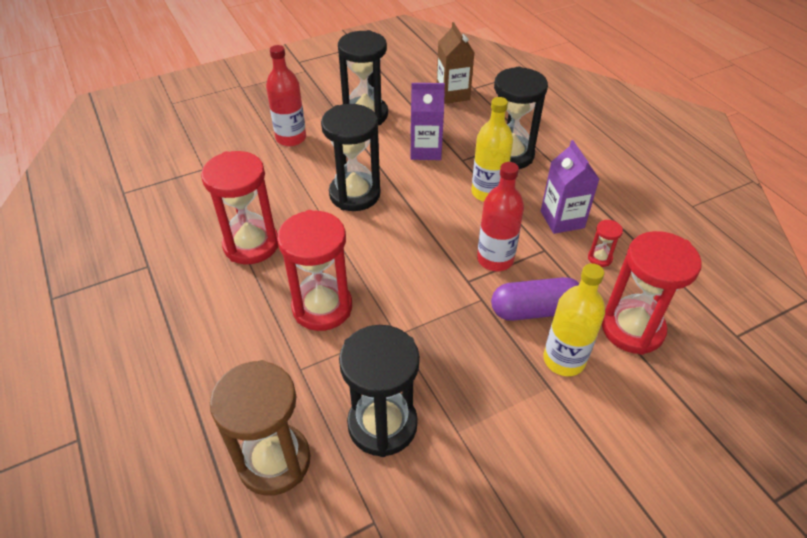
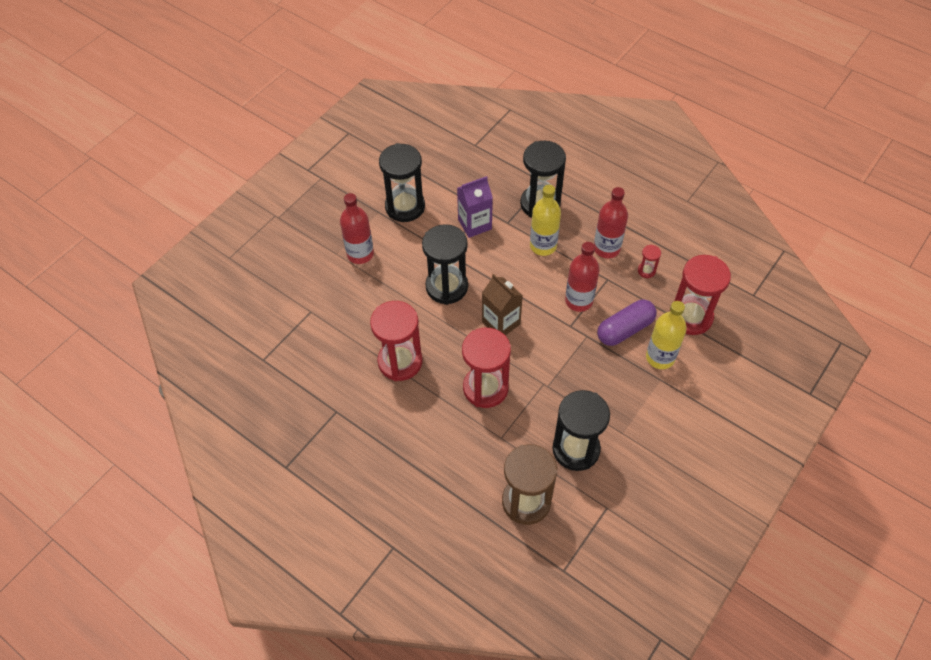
camera: 25 degrees left, 10 degrees up
brown carton [437,22,474,104] -> brown carton moved to [482,274,523,336]
purple carton [541,140,599,234] -> red bottle [594,187,628,258]

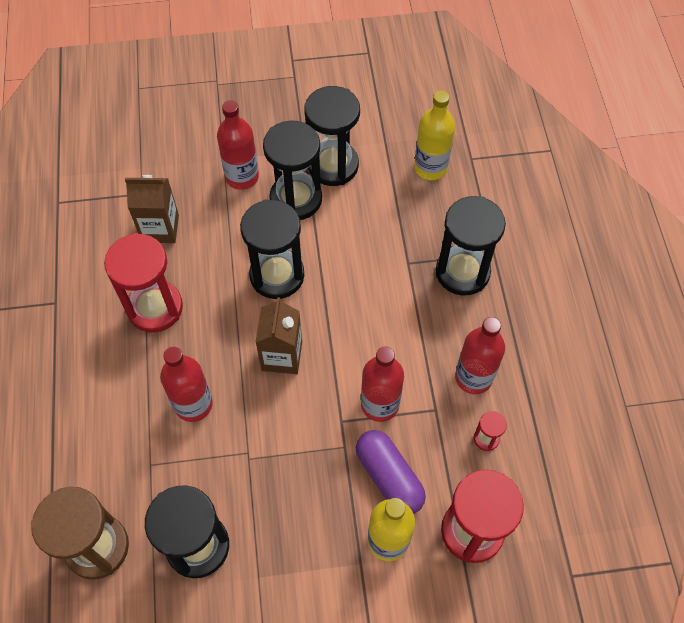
camera: 45 degrees right, 5 degrees up
purple carton [457,176,493,238] -> none
red hourglass [462,328,511,408] -> red bottle [160,346,213,422]
yellow bottle [530,185,561,256] -> yellow bottle moved to [414,90,455,180]
purple capsule [597,300,657,346] -> purple capsule turned 45 degrees clockwise [356,430,426,514]
none -> brown carton [125,175,179,243]
none -> black hourglass [263,121,322,220]

